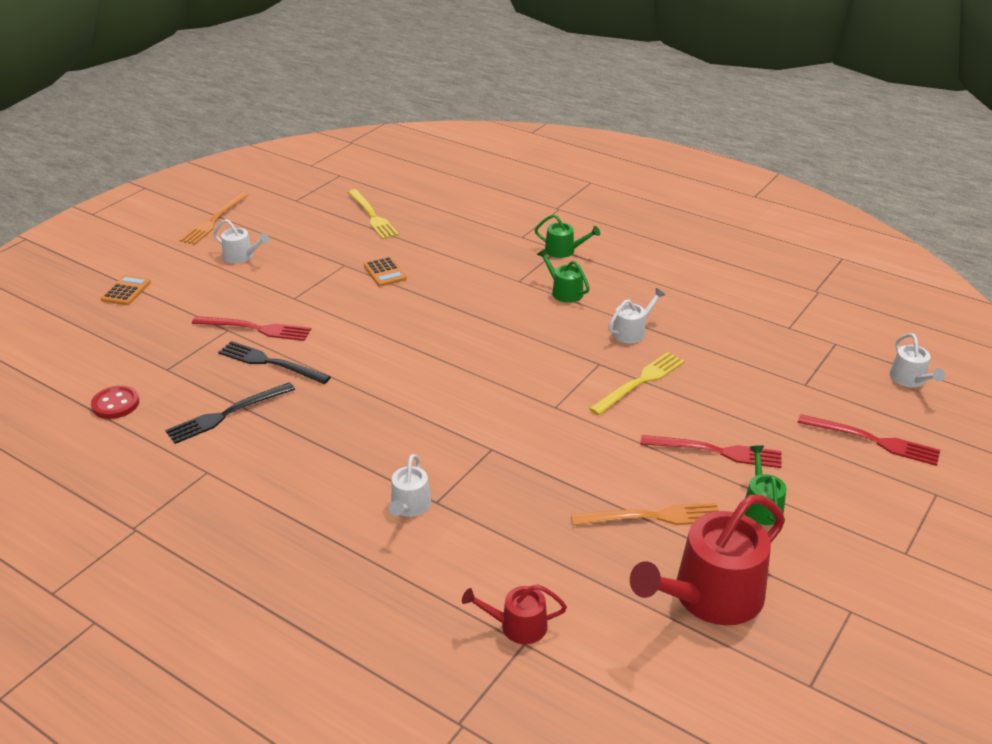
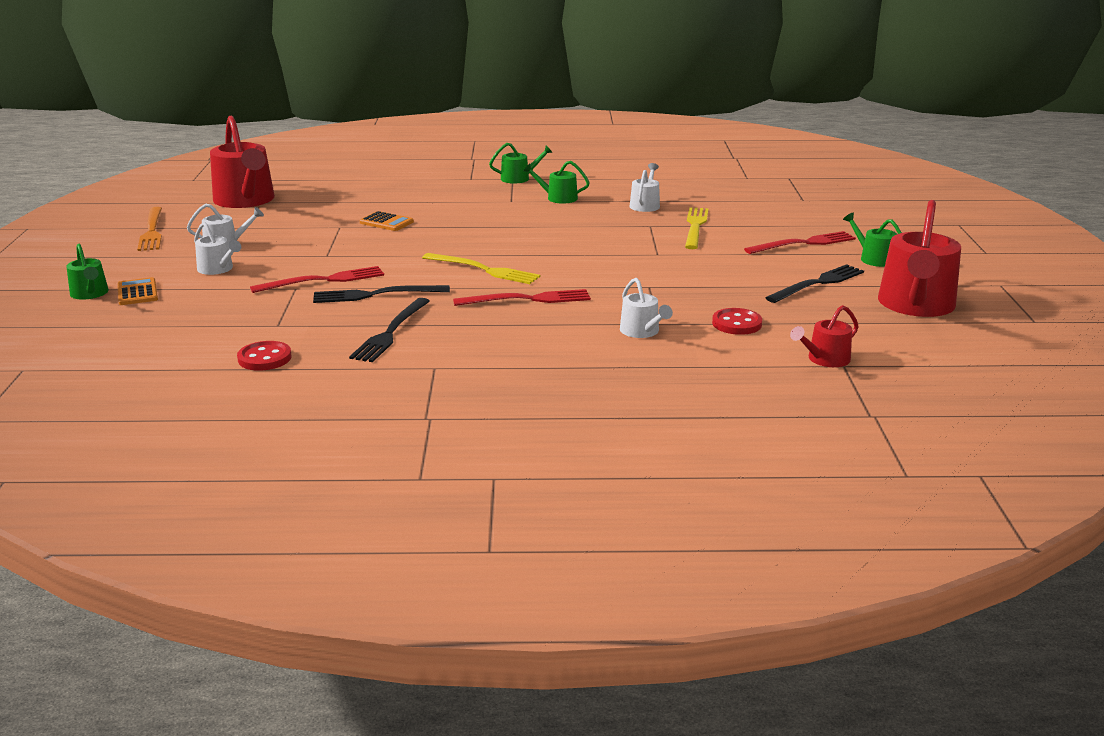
camera: 35 degrees left, 10 degrees down
yellow fork [348,189,399,239] -> yellow fork moved to [422,253,541,284]
orange fork [571,503,719,525] -> black fork [765,264,864,303]
red fork [797,414,940,466] -> red fork moved to [453,289,591,306]
white watering can [890,333,945,387] -> white watering can moved to [194,222,241,275]
none -> green watering can [66,244,109,300]
none -> red watering can [210,115,275,208]
none -> red button [712,308,762,335]

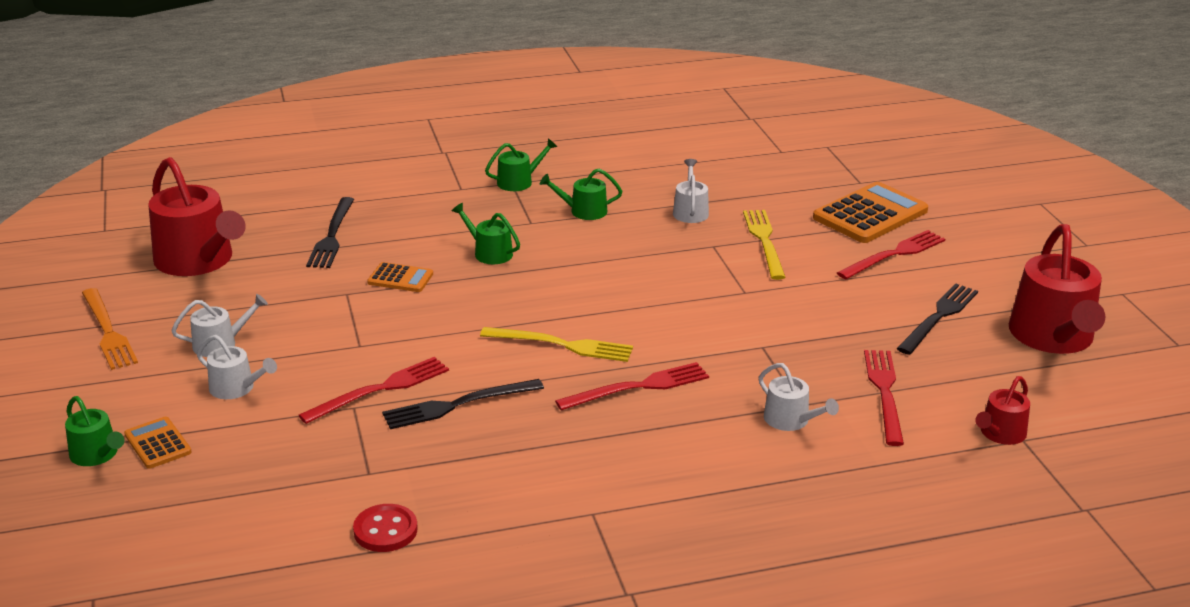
camera: 15 degrees left, 5 degrees up
black fork [349,298,430,362] -> black fork moved to [306,197,354,268]
red button [712,308,762,335] -> red fork [864,350,904,446]
green watering can [843,212,902,267] -> green watering can moved to [452,203,520,264]
none -> orange calculator [813,182,928,243]

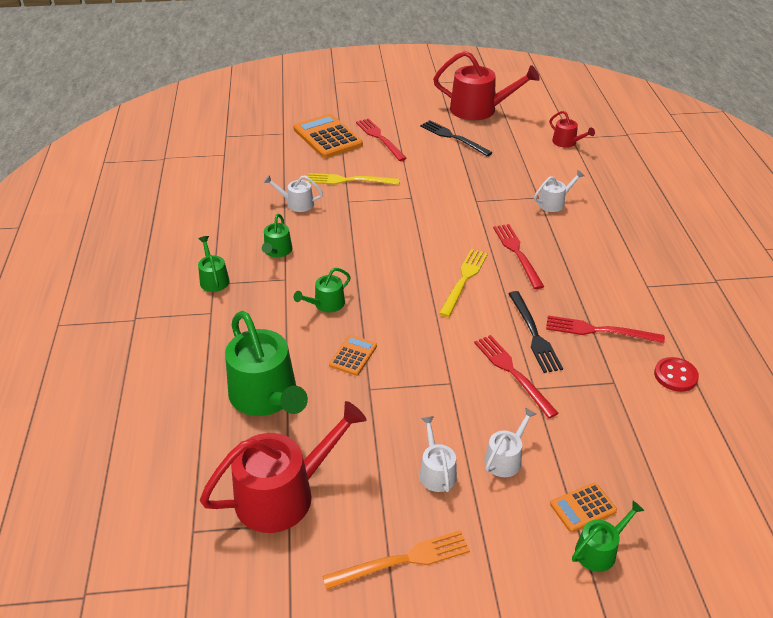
camera: 80 degrees left, 10 degrees up
black fork [306,197,354,268] -> green watering can [225,311,308,416]
red fork [864,350,904,446] -> red fork moved to [546,315,665,343]

